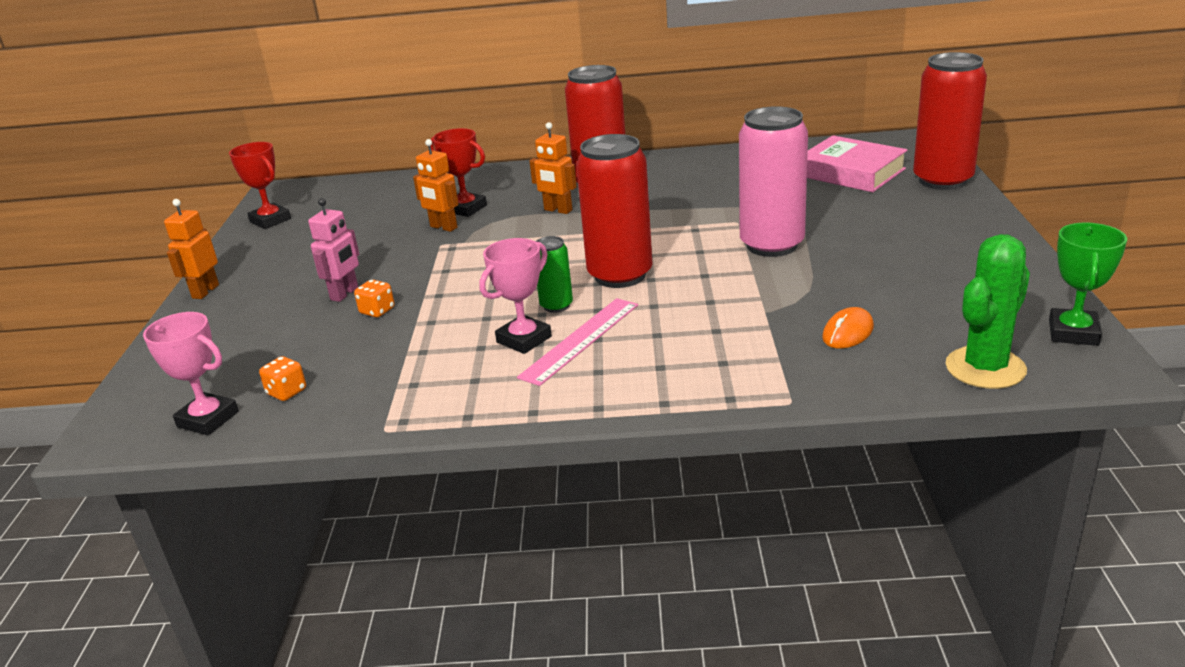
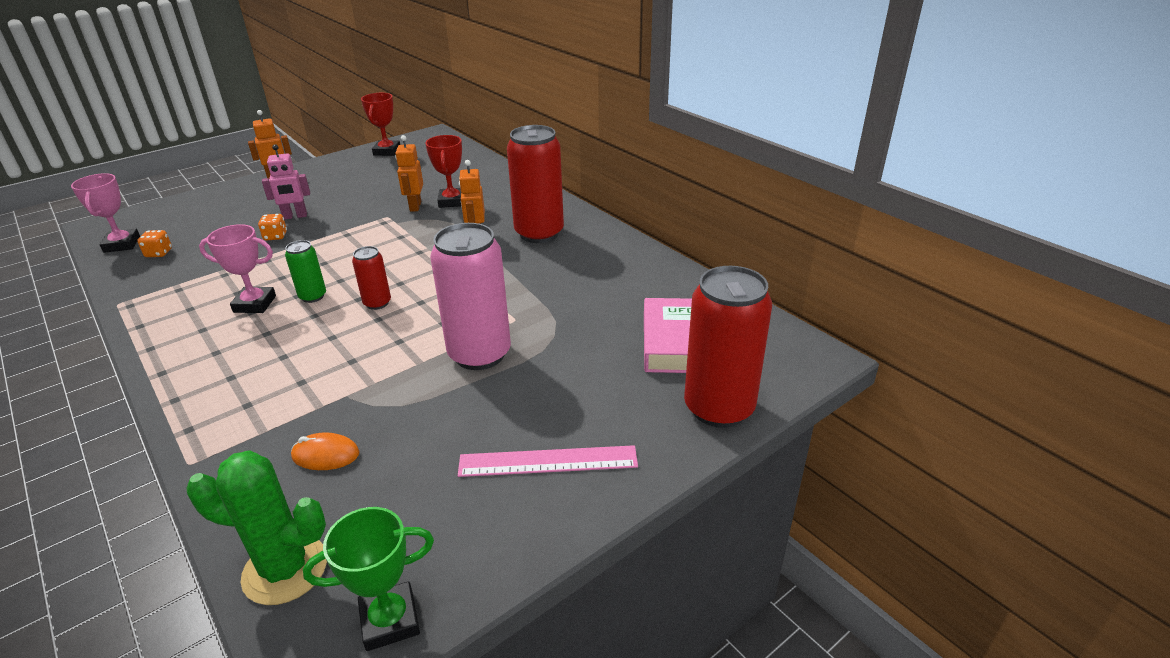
camera: 50 degrees right, 5 degrees up
pink ruler [517,298,638,386] -> pink ruler moved to [458,445,638,477]
red can [576,134,653,288] -> red can [352,246,391,310], size x0.49

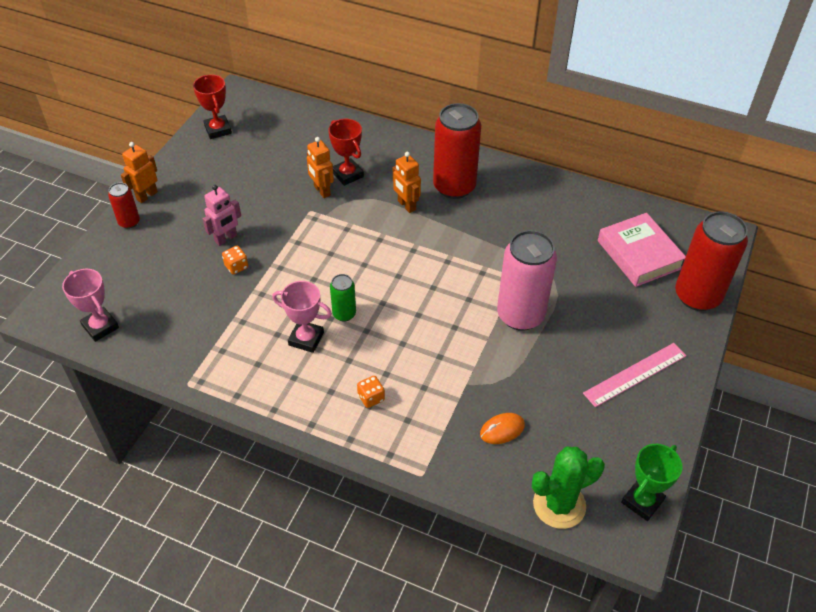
camera: 30 degrees left, 15 degrees up
orange dice [137,230,172,257] -> orange dice moved to [357,376,385,408]
pink trophy [199,224,276,313] -> pink trophy turned 45 degrees clockwise [272,281,332,353]
red can [352,246,391,310] -> red can moved to [108,182,140,229]

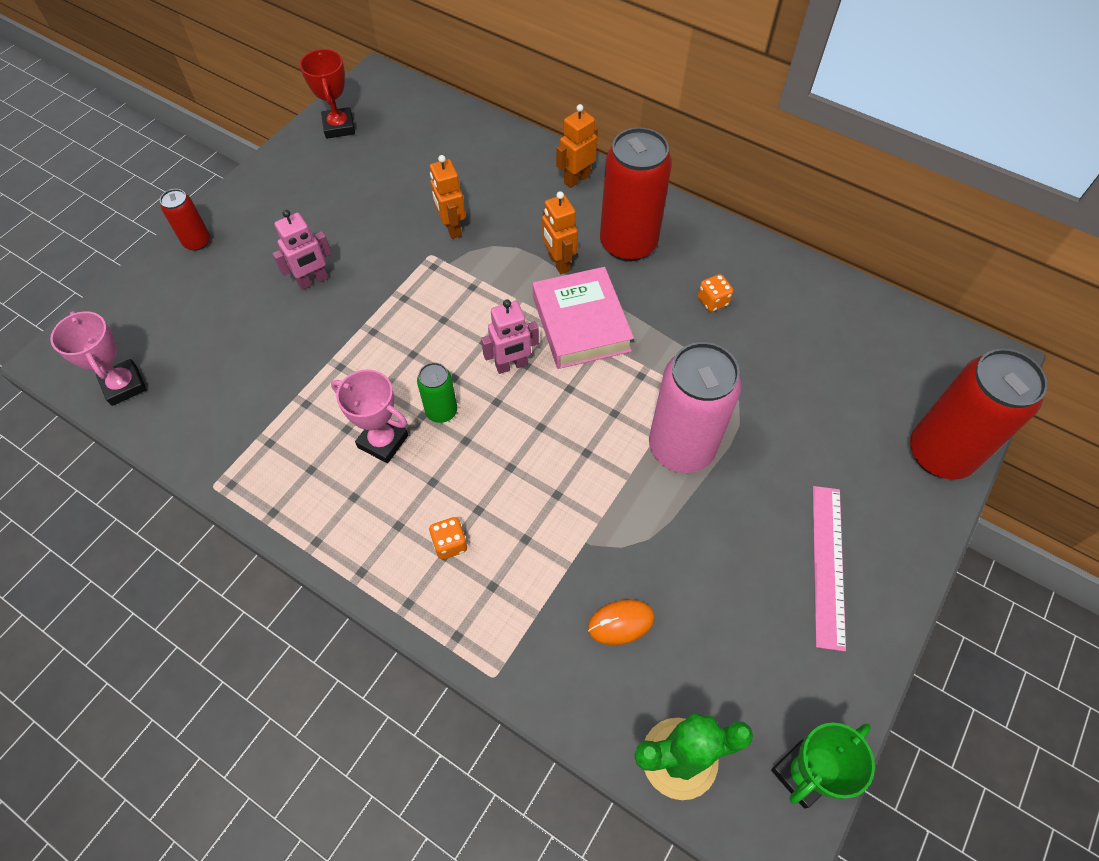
camera: 10 degrees right, 10 degrees up
orange robot [121,142,158,203] -> orange robot moved to [556,104,598,188]
orange dice [222,246,248,275] -> orange dice moved to [698,274,733,312]
red trophy [328,119,364,186] -> none
pink ruler [583,343,687,407] -> pink ruler turned 60 degrees counterclockwise [813,486,846,651]
pink book [598,213,686,287] -> pink book moved to [533,267,634,369]
none -> pink robot [481,300,539,374]

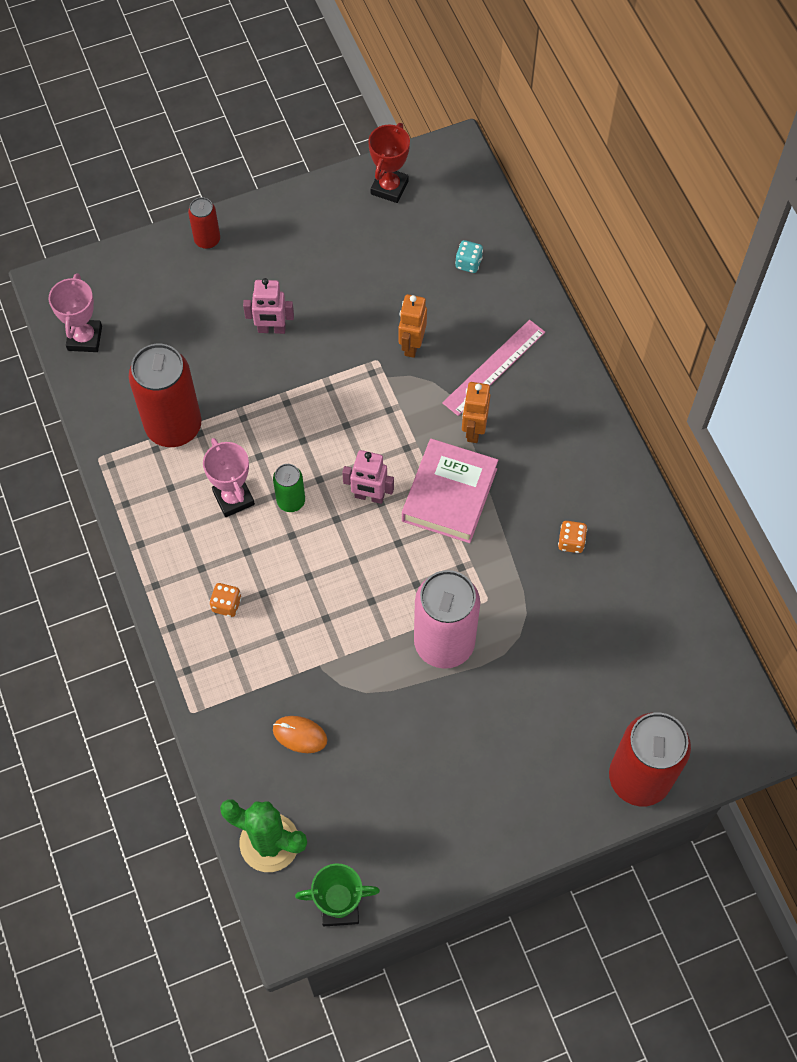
camera: 35 degrees right, 5 degrees up
orange robot [556,104,598,188] -> none
red can [600,127,672,262] -> red can moved to [129,344,202,447]
pink ruler [813,486,846,651] -> pink ruler moved to [442,320,545,416]
none -> turquoise dice [455,240,483,273]

